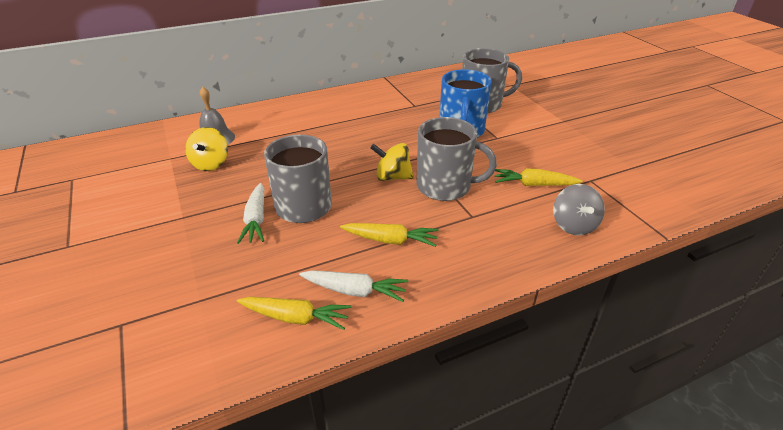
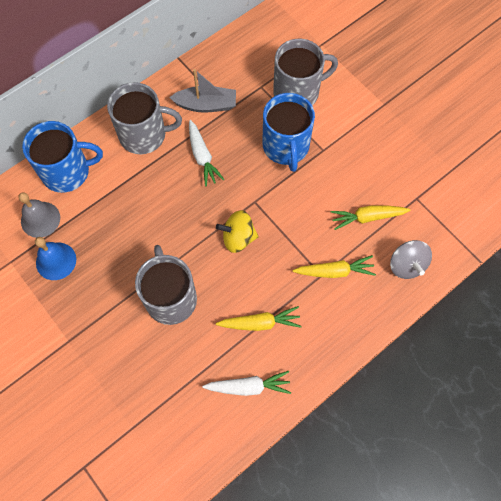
camera: 15 degrees left, 30 degrees up
yellow spinning top [185,127,228,171] -> blue bell [35,237,76,280]
white carrot [237,183,264,244] -> white carrot moved to [189,120,225,187]
yellow carrot [237,297,352,330] -> yellow carrot moved to [293,255,376,278]
grey mug [416,117,497,201] -> grey mug moved to [107,82,182,154]
none -> blue mug [22,121,103,193]
none -> grey boat [169,69,236,113]

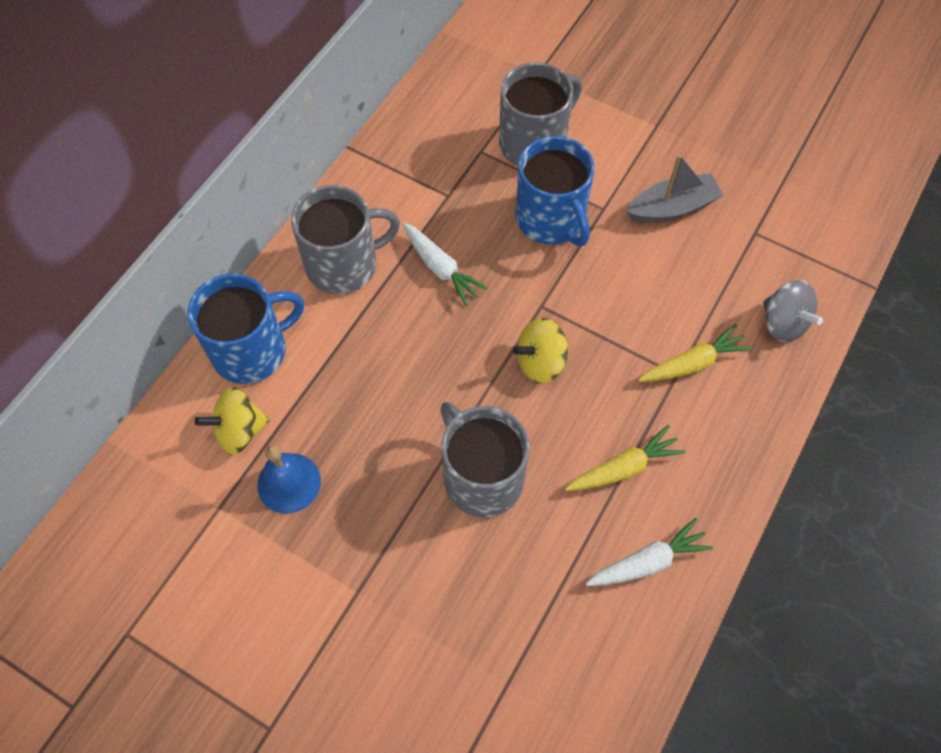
camera: 20 degrees left, 5 degrees down
grey bell [18,192,60,238] -> yellow spinning top [195,387,270,455]
grey boat [169,69,236,113] -> grey boat moved to [626,154,723,223]
yellow carrot [330,205,411,230] -> none

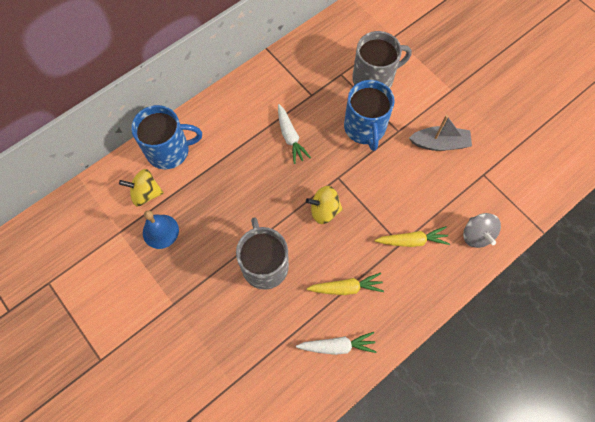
camera: 20 degrees right, 5 degrees up
grey mug [291,185,400,294] -> none

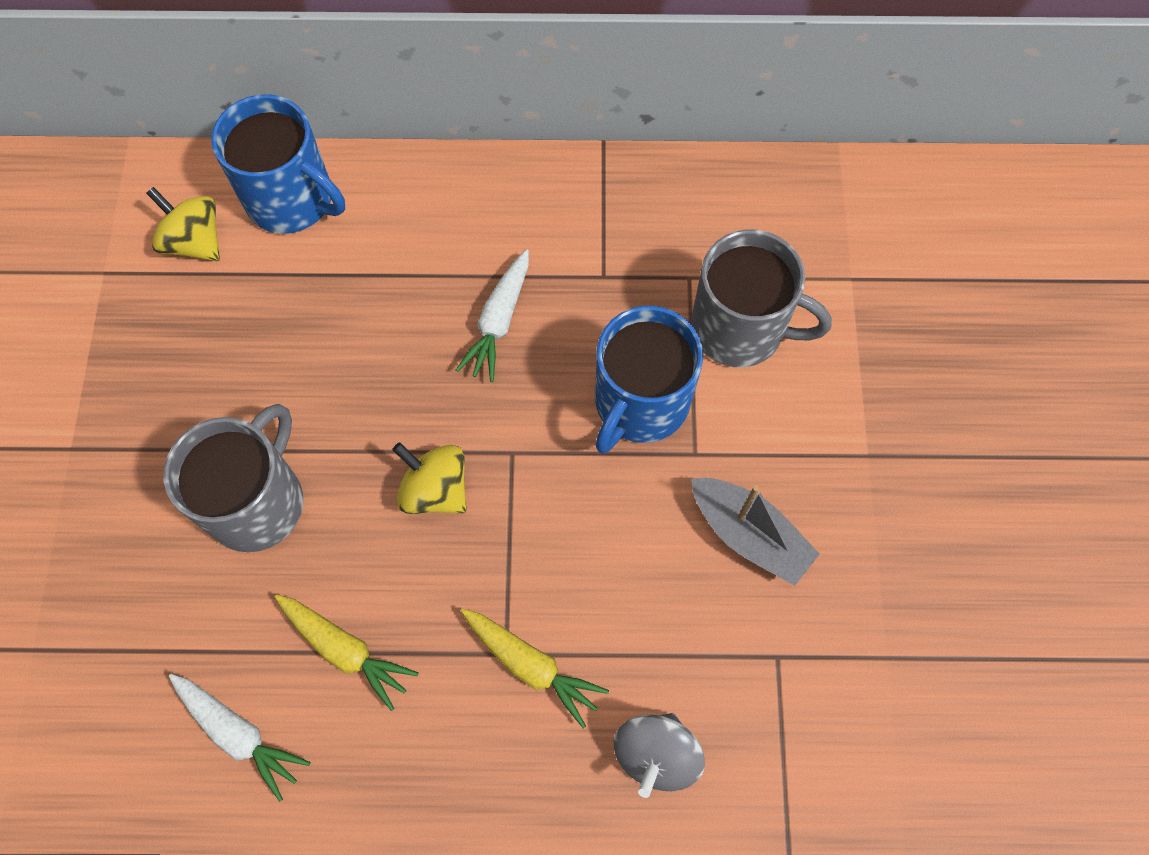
camera: 40 degrees right, 0 degrees up
blue bell [143,211,179,249] -> none

